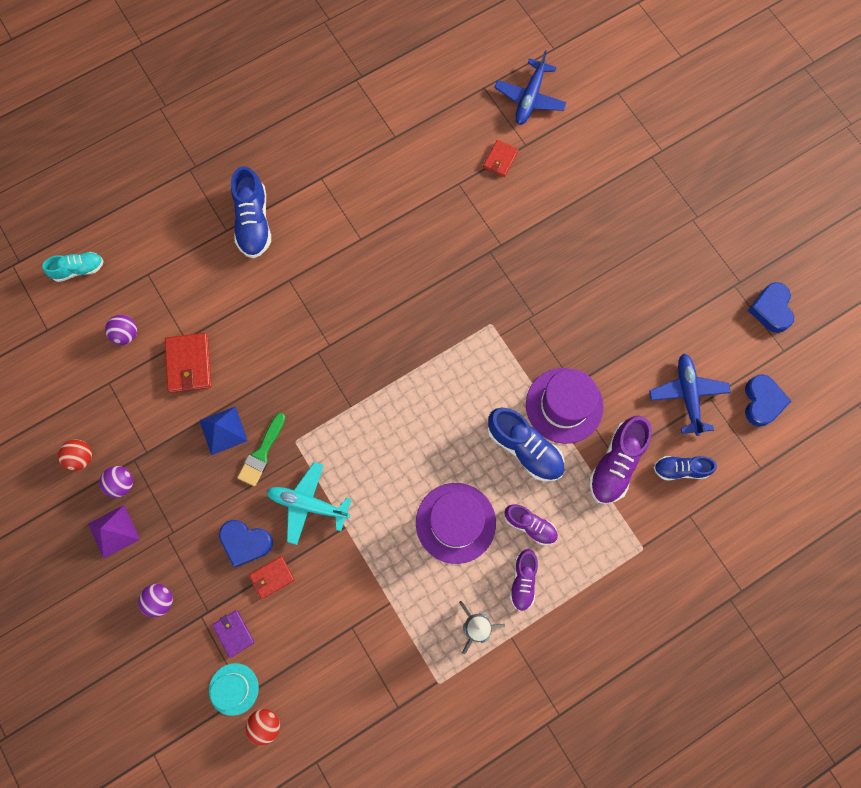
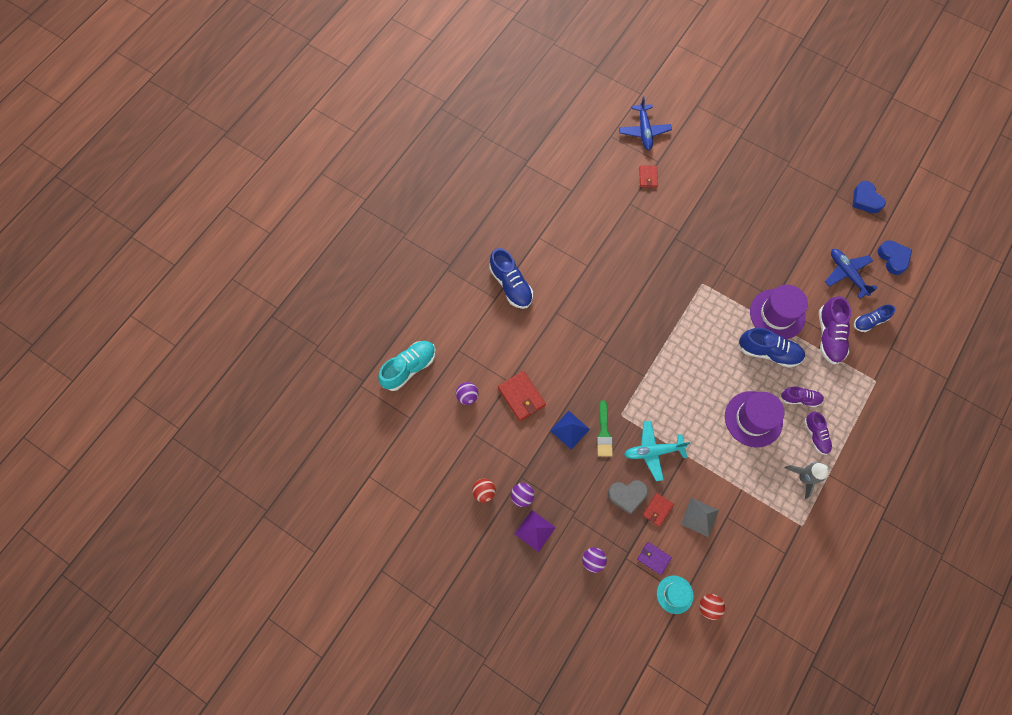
camera: 25 degrees left, 5 degrees down
turquoise shoe [42,252,103,282] -> turquoise shoe [378,341,436,391], size x1.60
blue heart [219,520,273,567] -> grey heart [608,480,648,514]
none -> grey pyramid [681,498,719,537]

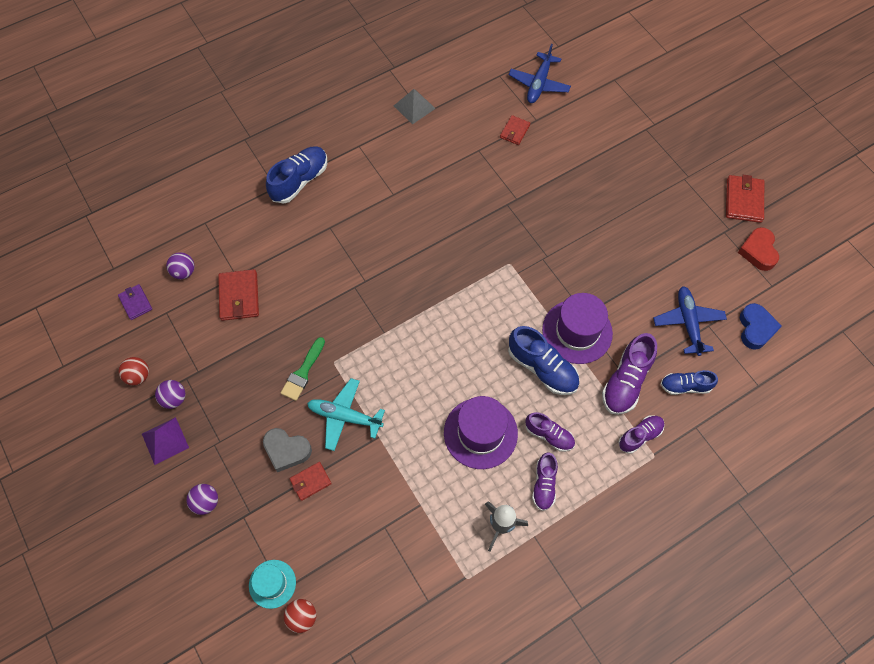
camera: 25 degrees right, 5 degrees down
turquoise shoe [378,341,436,391] -> none
blue shoe [489,248,533,309] -> blue shoe turned 135 degrees counterclockwise [266,147,327,204]
blue pyramid [550,411,590,450] -> none
purple wallet [637,542,672,575] -> purple wallet moved to [118,284,152,320]
grey pyramid [681,498,719,537] -> grey pyramid moved to [394,89,436,124]
blue heart [853,181,886,213] -> red heart [738,227,779,271]
none -> purple shoe [618,415,665,454]
none -> red wallet [726,175,764,223]

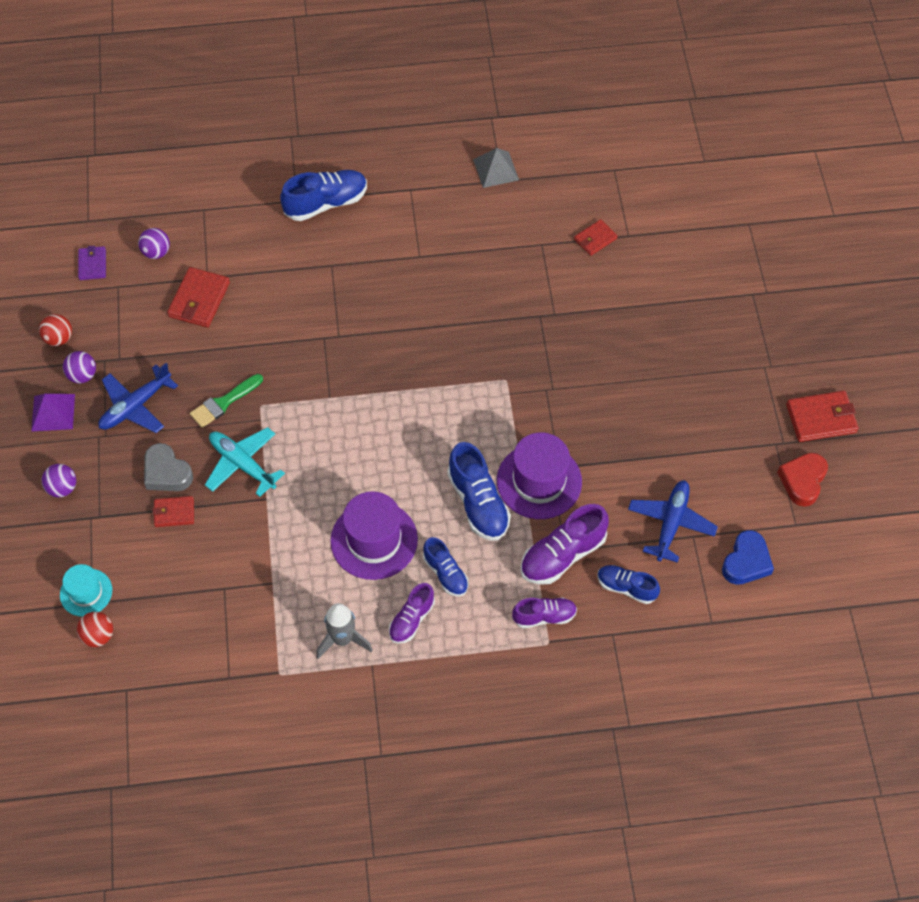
camera: 25 degrees right, 5 degrees down
blue plane [509,44,571,103] -> blue plane moved to [98,363,178,433]
purple shoe [525,412,575,452] -> blue shoe [423,537,469,597]
red wallet [726,175,764,223] -> red wallet turned 45 degrees clockwise [786,391,859,442]

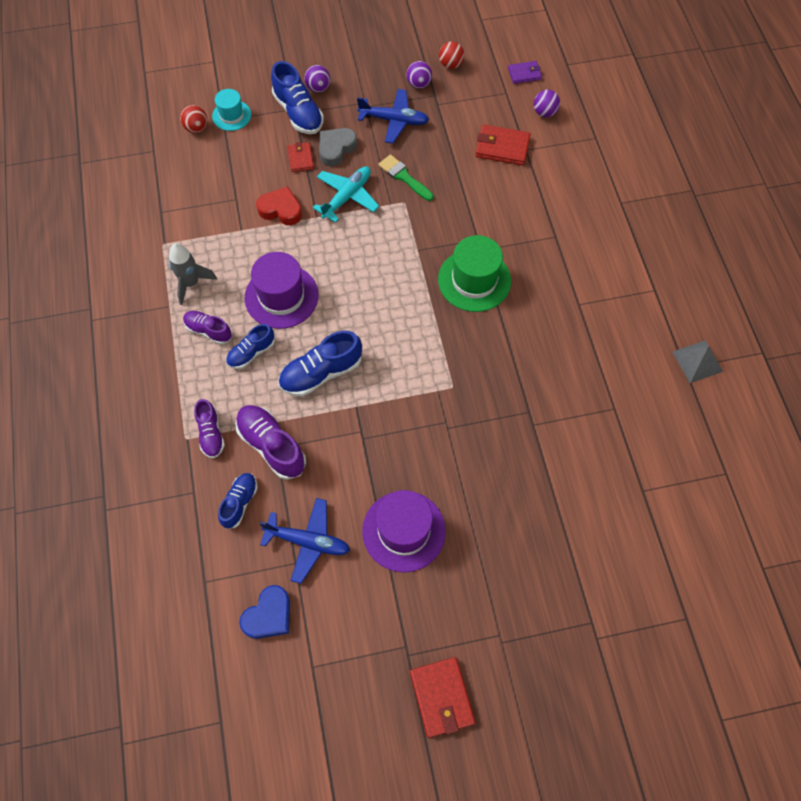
camera: 85 degrees right, 5 degrees up
purple pyramid [31,394,75,431] -> none
blue plane [98,363,178,433] -> blue plane turned 150 degrees clockwise [357,89,429,143]
blue shoe [280,170,367,221] -> blue shoe moved to [271,61,324,134]
purple hat [497,432,582,519] -> purple hat moved to [362,490,446,573]
red wallet [574,219,618,256] -> none
blue heart [722,530,774,585] -> blue heart turned 75 degrees counterclockwise [239,585,290,639]
red heart [777,453,828,507] -> red heart moved to [256,186,302,225]
none -> green hat [438,235,511,312]

